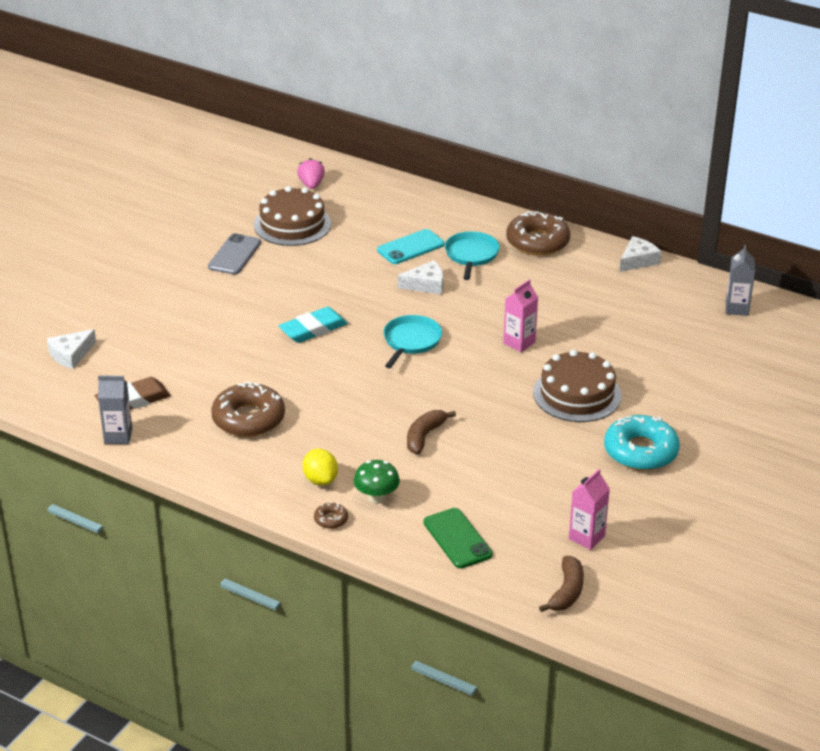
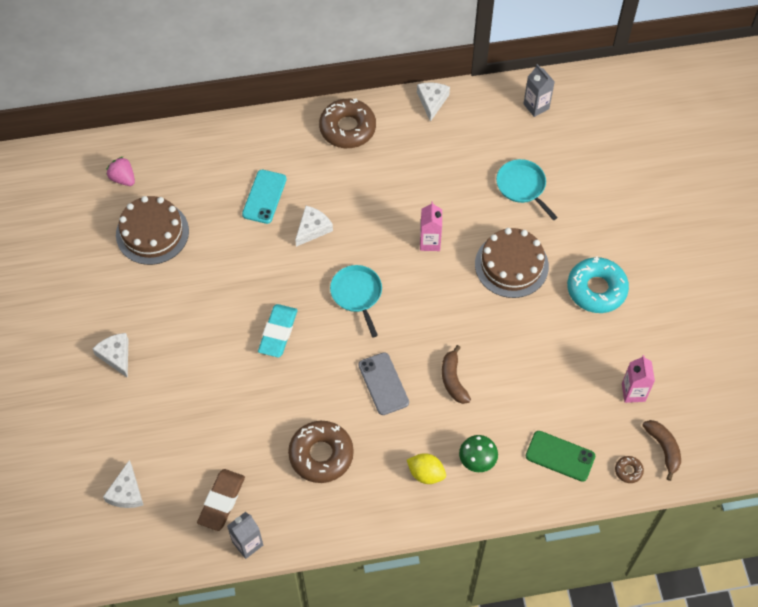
camera: 40 degrees left, 25 degrees up
grey phone [208,233,261,275] -> grey phone moved to [358,352,409,415]
brown donut [314,502,348,529] -> brown donut moved to [615,456,644,483]
turquoise pan [445,231,500,280] -> turquoise pan moved to [496,159,558,220]
none -> white cheese [93,333,129,378]

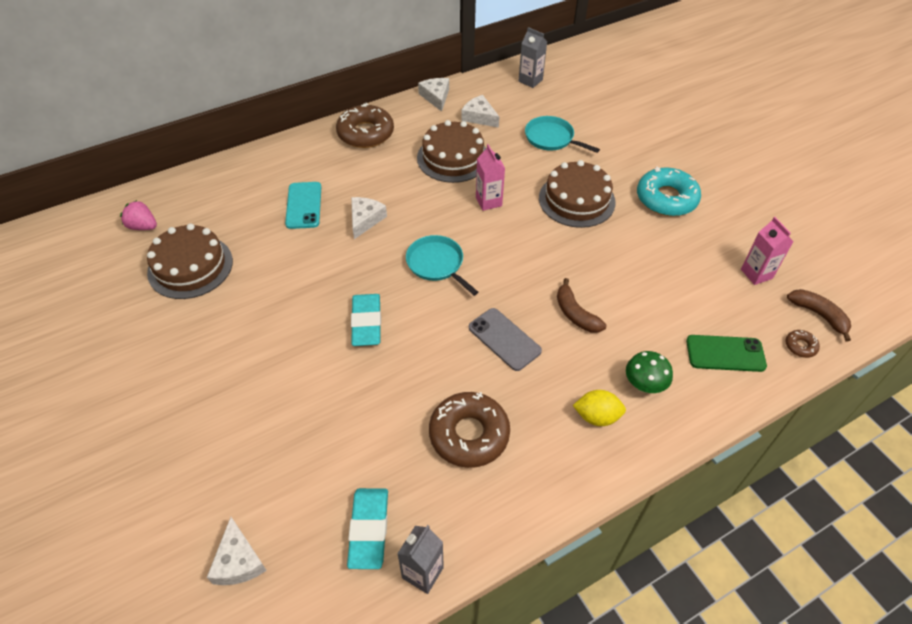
camera: 20 degrees left, 10 degrees down
white cheese [93,333,129,378] -> white cheese moved to [461,95,499,128]
brown eraser [197,469,245,531] -> turquoise eraser [347,488,388,569]
none -> brown cake [417,120,486,183]

